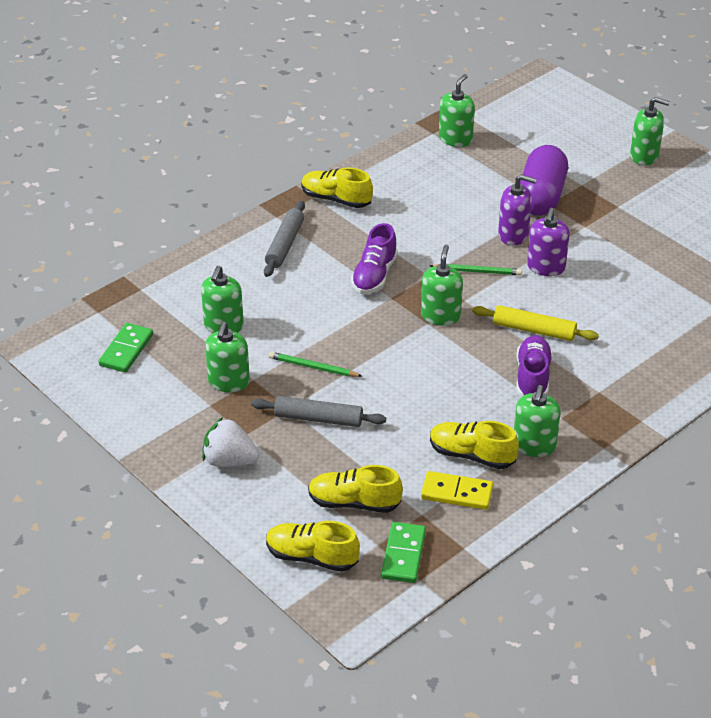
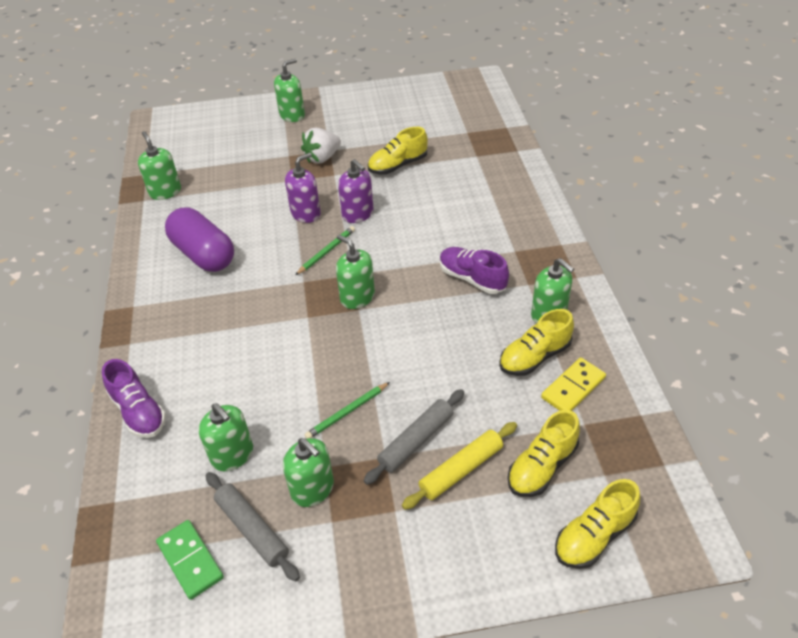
camera: 55 degrees left, 5 degrees up
white strawberry [202,417,260,467] -> white strawberry moved to [301,128,341,164]
grey rolling pin [264,201,305,277] -> grey rolling pin moved to [206,472,300,581]
yellow shoe [301,167,373,208] -> yellow shoe moved to [368,127,428,174]
purple shoe [351,223,398,294] -> purple shoe moved to [102,359,166,438]
green domino [381,522,426,583] -> none
yellow rolling pin [472,305,599,341] -> yellow rolling pin moved to [402,422,517,510]
purple capsule [520,145,568,216] -> purple capsule moved to [165,208,234,272]

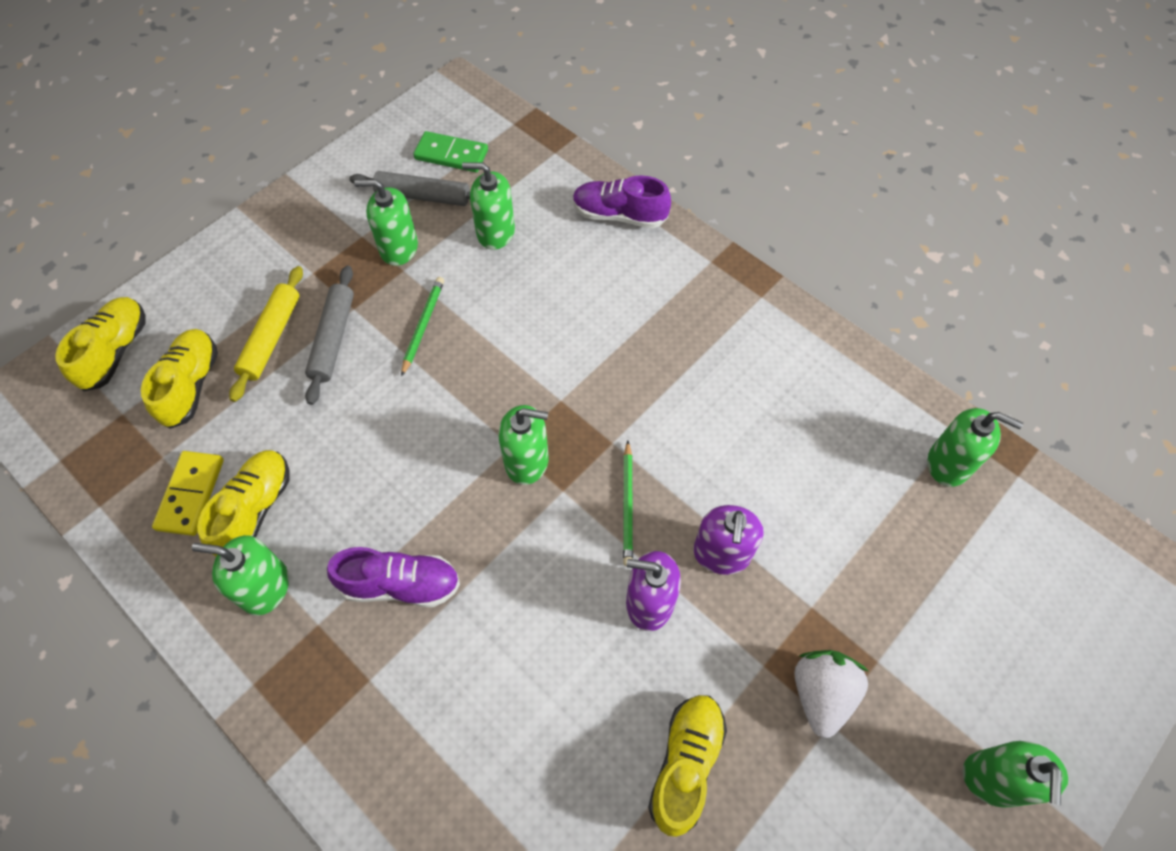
camera: 140 degrees right, 15 degrees up
purple capsule [165,208,234,272] -> none

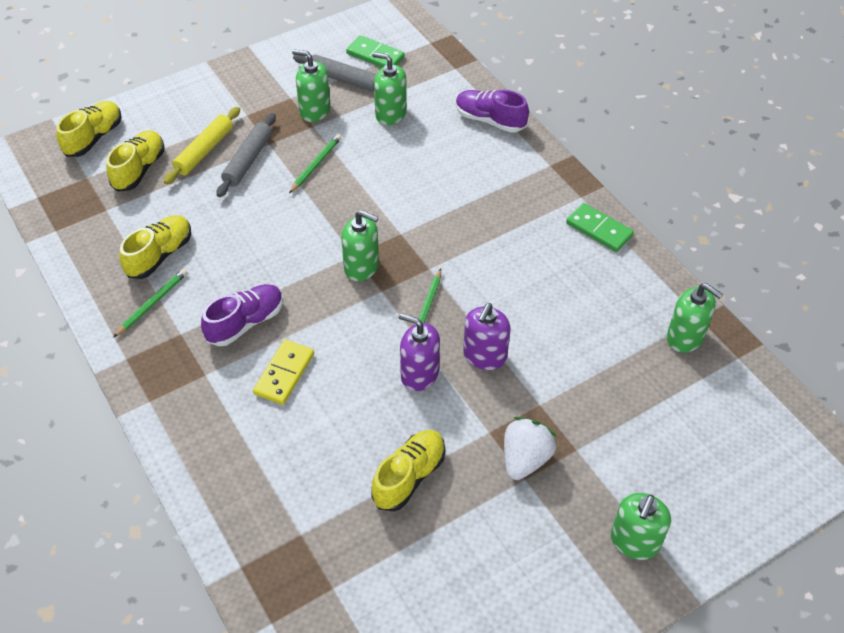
camera: 15 degrees right, 10 degrees down
yellow domino [152,451,224,536] -> yellow domino moved to [253,339,314,405]
green soap dispenser [192,535,289,616] -> green pencil [113,269,187,338]
purple shoe [327,547,460,607] -> purple shoe turned 60 degrees counterclockwise [201,284,283,346]
none -> green domino [566,203,634,252]

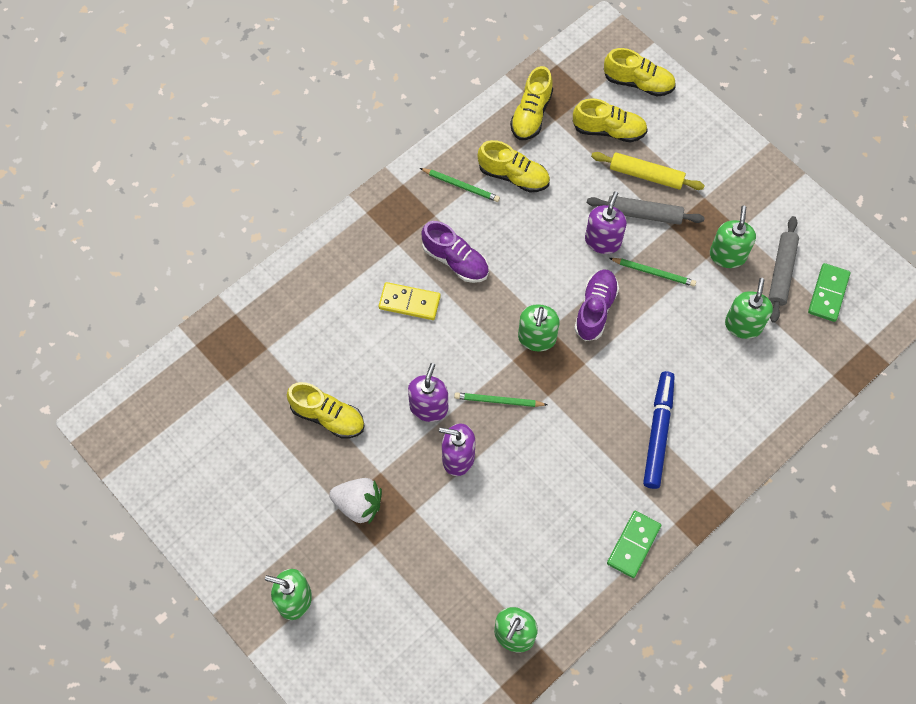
camera: 80 degrees right, 15 degrees up
purple shoe [456,90,529,133] -> purple shoe moved to [574,270,619,341]
none -> yellow shoe [510,66,553,140]
none -> purple soap dispenser [585,191,627,254]
none -> blue marker [643,371,675,489]

